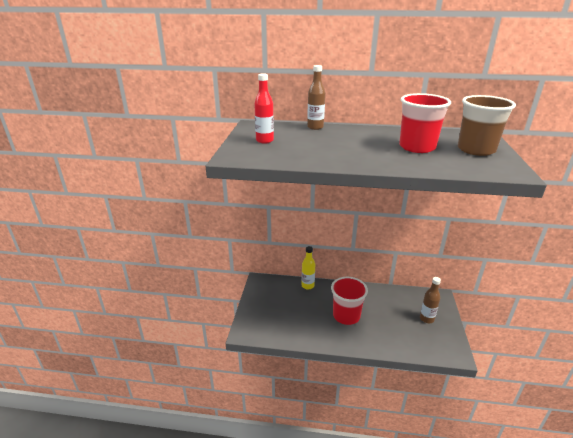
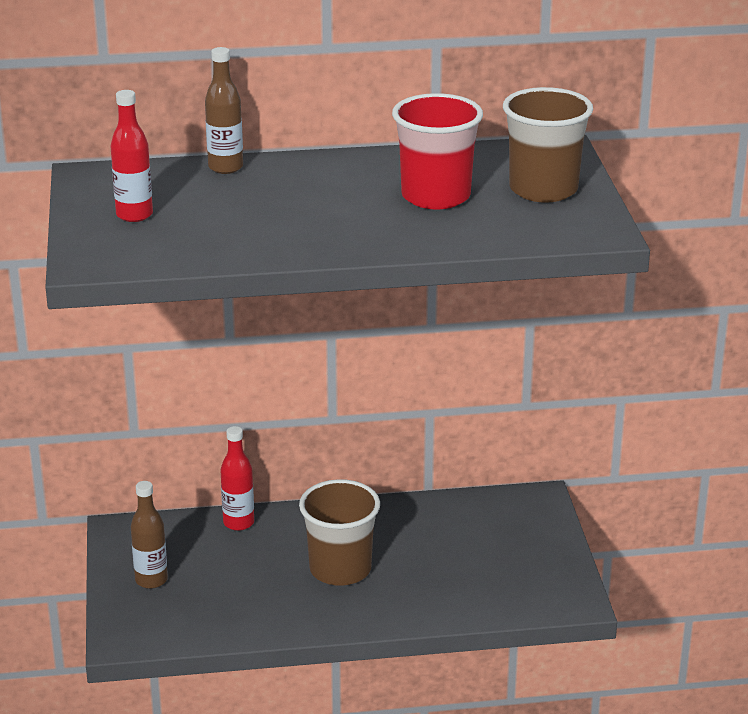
camera: 15 degrees left, 0 degrees up
yellow bottle [301,246,315,290] -> red bottle [221,426,254,531]
red cup [331,277,368,325] -> brown cup [299,479,380,586]
brown bottle [420,277,441,323] -> brown bottle moved to [131,481,168,589]

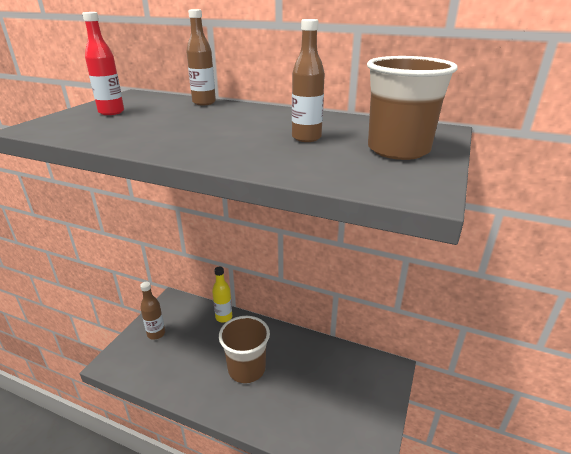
camera: 30 degrees right, 0 degrees up
red bottle [221,426,254,531] -> yellow bottle [212,267,232,322]
red cup [392,93,483,209] -> brown bottle [292,19,325,142]

